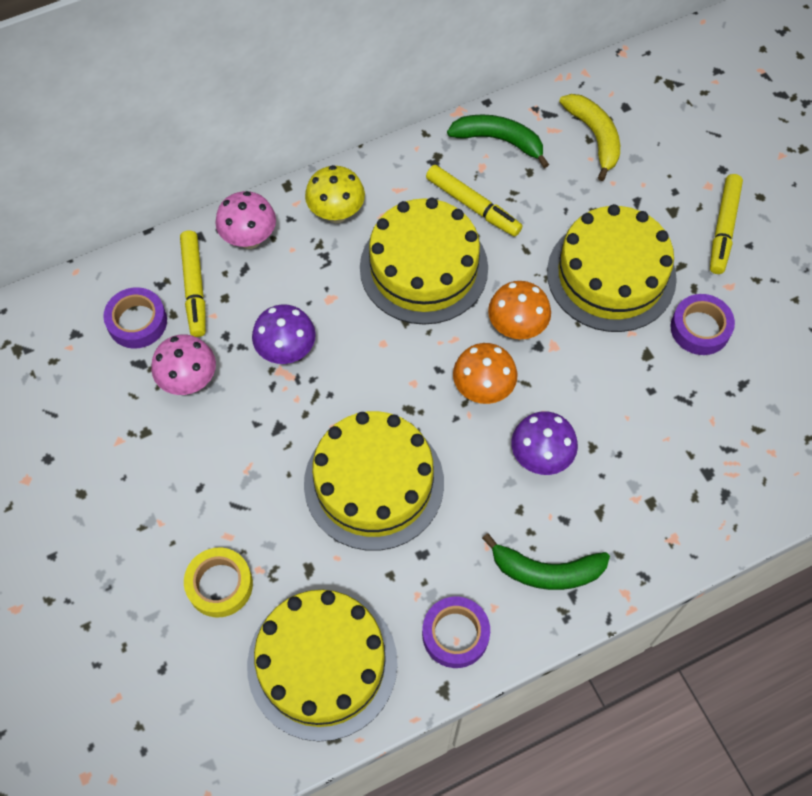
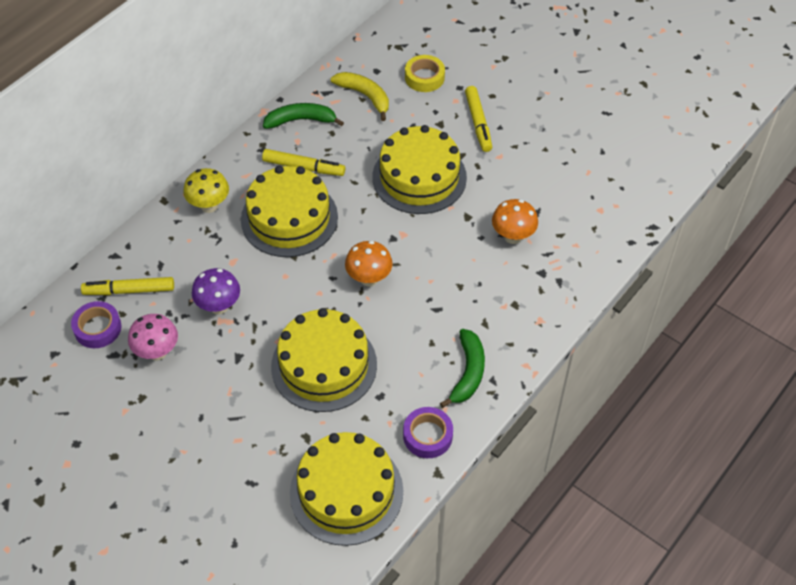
camera: 25 degrees left, 10 degrees down
yellow marker [180,231,206,337] -> yellow marker turned 120 degrees clockwise [81,277,174,295]
yellow tape [184,548,253,617] -> yellow tape moved to [405,55,445,92]
pink mushroom [215,191,276,249] -> none
green banana [482,533,610,590] -> green banana turned 60 degrees counterclockwise [440,329,485,408]
orange mushroom [488,281,551,339] -> orange mushroom moved to [492,199,538,244]
purple mushroom [511,411,578,475] -> none
purple tape [671,294,735,355] -> none

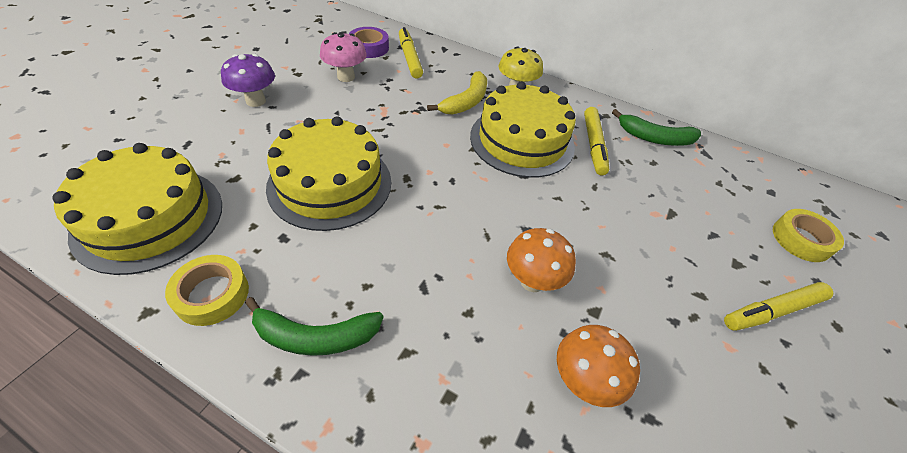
camera: 75 degrees right, 5 degrees down
purple mushroom [192,268,240,314] -> purple mushroom moved to [221,54,275,107]
green banana [263,103,344,129] -> green banana turned 120 degrees clockwise [612,109,701,146]
yellow banana [331,72,389,121] -> yellow banana moved to [427,71,487,115]
orange mushroom [345,241,393,286] -> orange mushroom moved to [507,228,576,292]
yellow cake [372,125,467,214] -> none
purple tape [403,407,453,458] -> yellow tape [165,255,249,326]

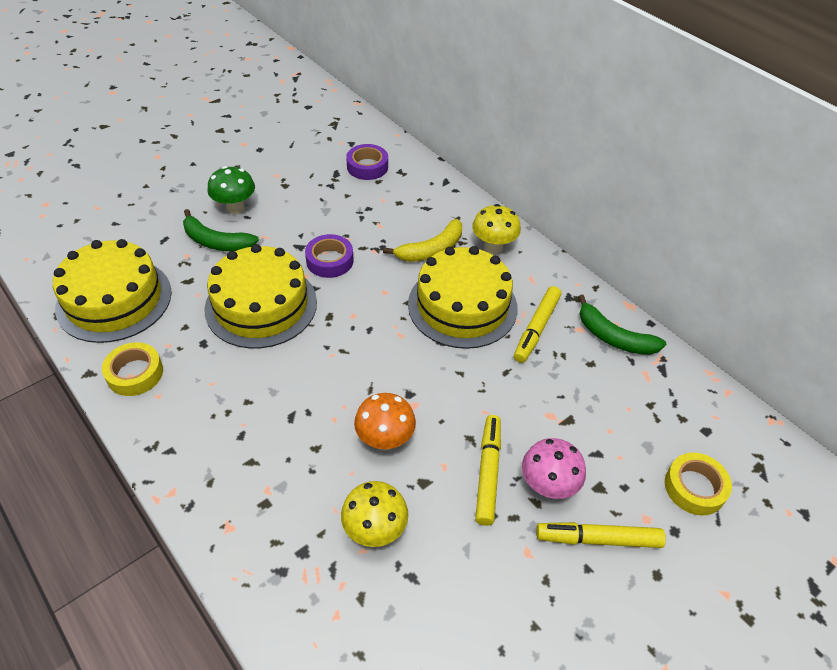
camera: 25 degrees right, 0 degrees up
purple mushroom [221,54,275,107] -> green mushroom [208,166,255,214]
green banana [245,297,384,356] -> green banana moved to [183,209,259,251]
pink mushroom [320,32,367,82] -> pink mushroom moved to [522,438,586,499]
yellow marker [399,27,423,79] -> yellow marker moved to [475,415,501,526]
orange mushroom [557,325,640,407] -> yellow mushroom [341,481,408,547]
none -> purple tape [305,234,354,278]

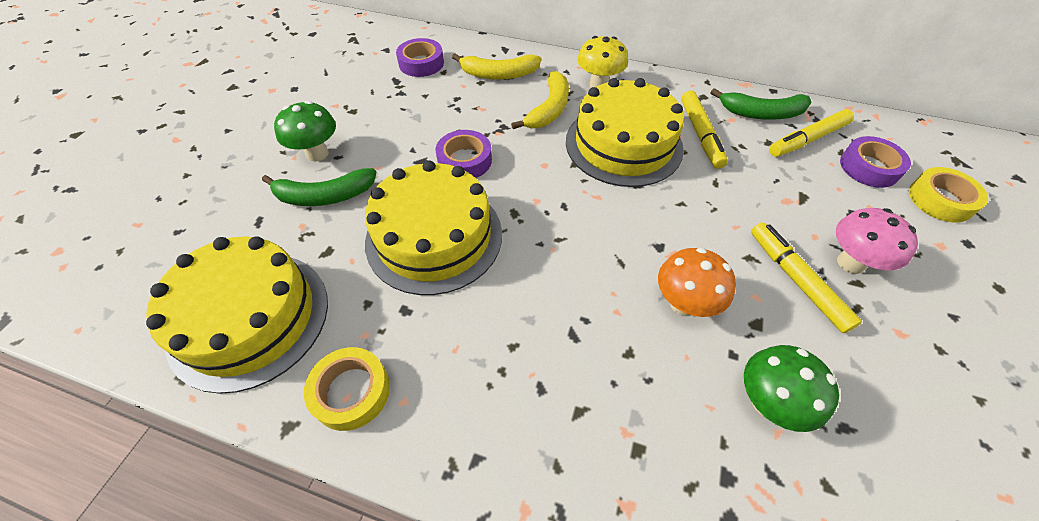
camera: 30 degrees left, 5 degrees up
yellow mushroom [341,481,408,547] -> green mushroom [744,345,839,432]
yellow marker [536,522,666,548] -> yellow marker moved to [769,109,854,157]
none -> yellow banana [452,54,541,80]
none -> purple tape [840,136,911,188]

